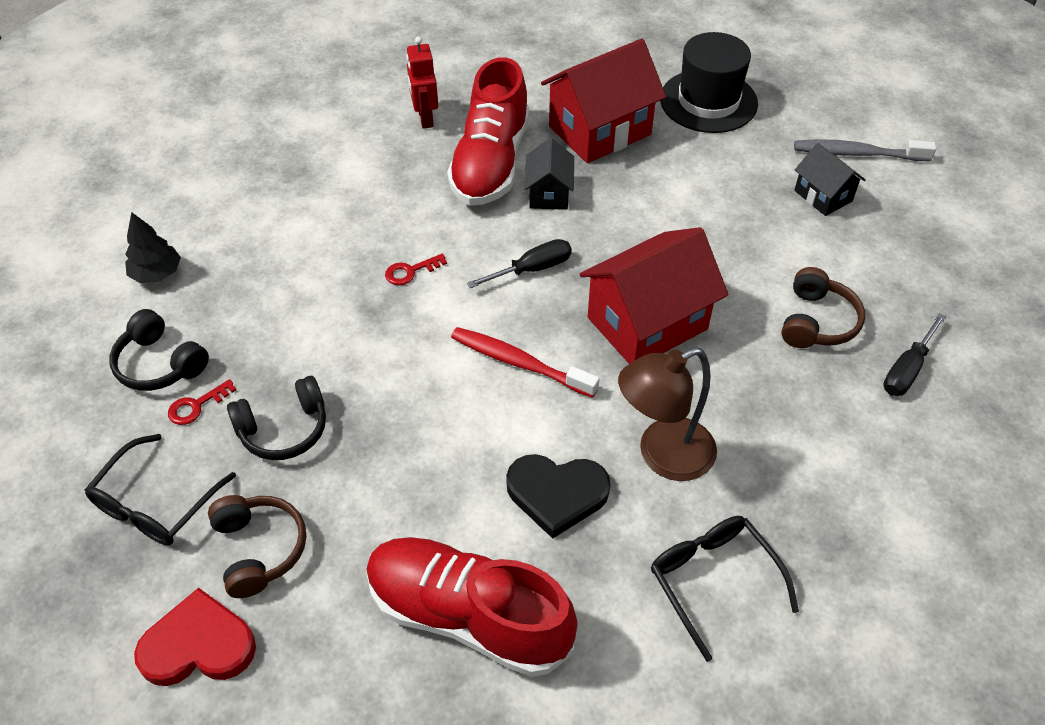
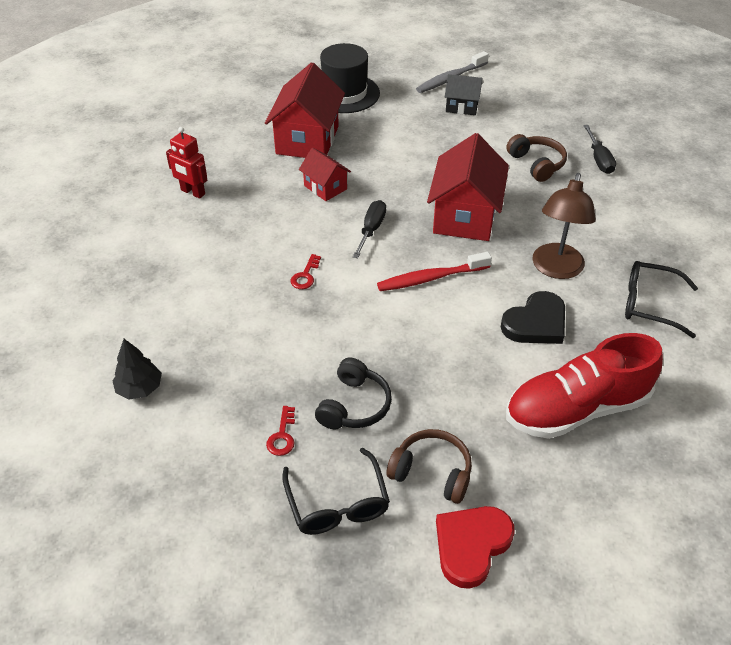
camera: 45 degrees left, 5 degrees down
black headphones [109,309,209,391] -> none
red shoe [447,57,529,206] -> none
black house [524,138,574,210] -> red house [299,148,351,201]

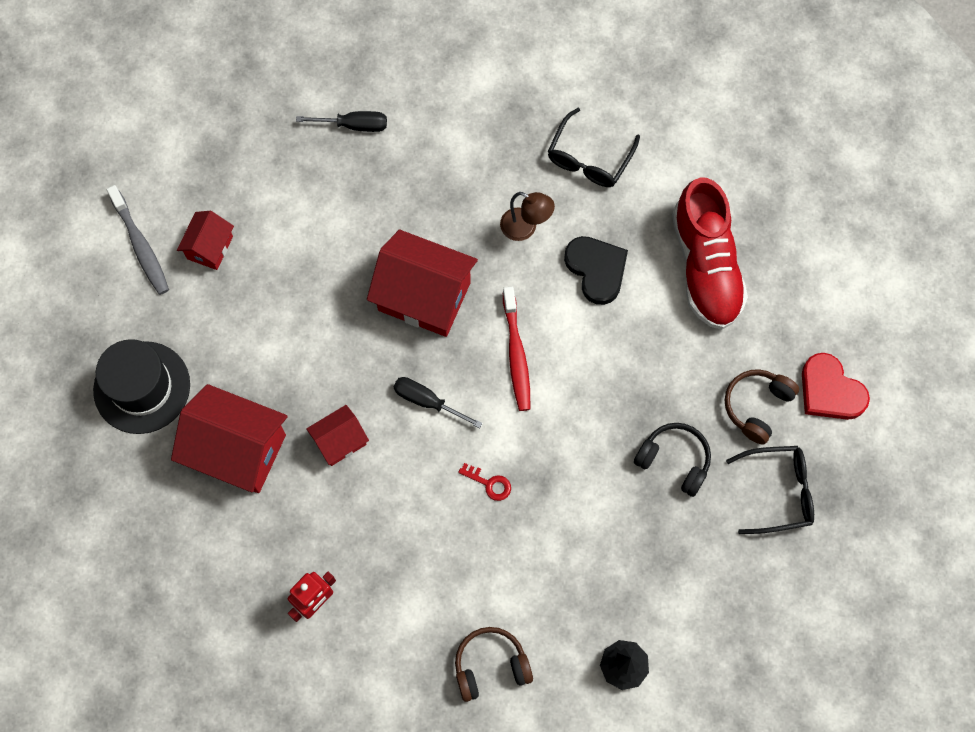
camera: 80 degrees left, 25 degrees up
red key [266,406,295,456] -> none
black house [445,74,483,115] -> red house [177,211,234,270]
brown headphones [506,134,567,182] -> brown headphones moved to [455,627,533,702]
brown lamp [532,173,596,279] -> brown lamp [500,192,555,241], size x0.66

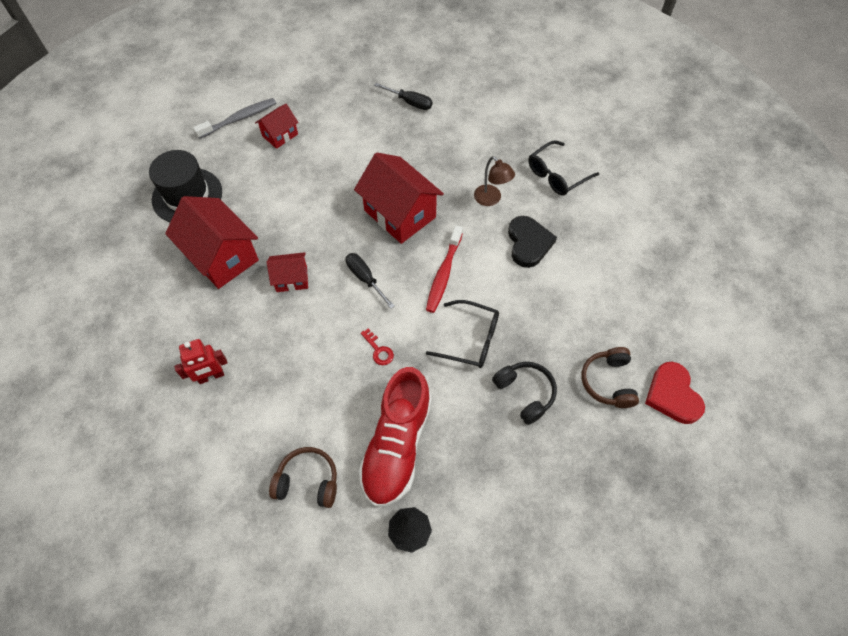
camera: 25 degrees right, 10 degrees down
grey toothbrush [107,185,169,295] -> grey toothbrush turned 120 degrees counterclockwise [193,98,276,139]
red shoe [672,177,748,330] -> red shoe moved to [358,367,432,507]
brown headphones [724,369,799,445] -> brown headphones turned 60 degrees counterclockwise [581,347,639,408]
black glasses [726,446,814,534] -> black glasses moved to [426,300,499,368]

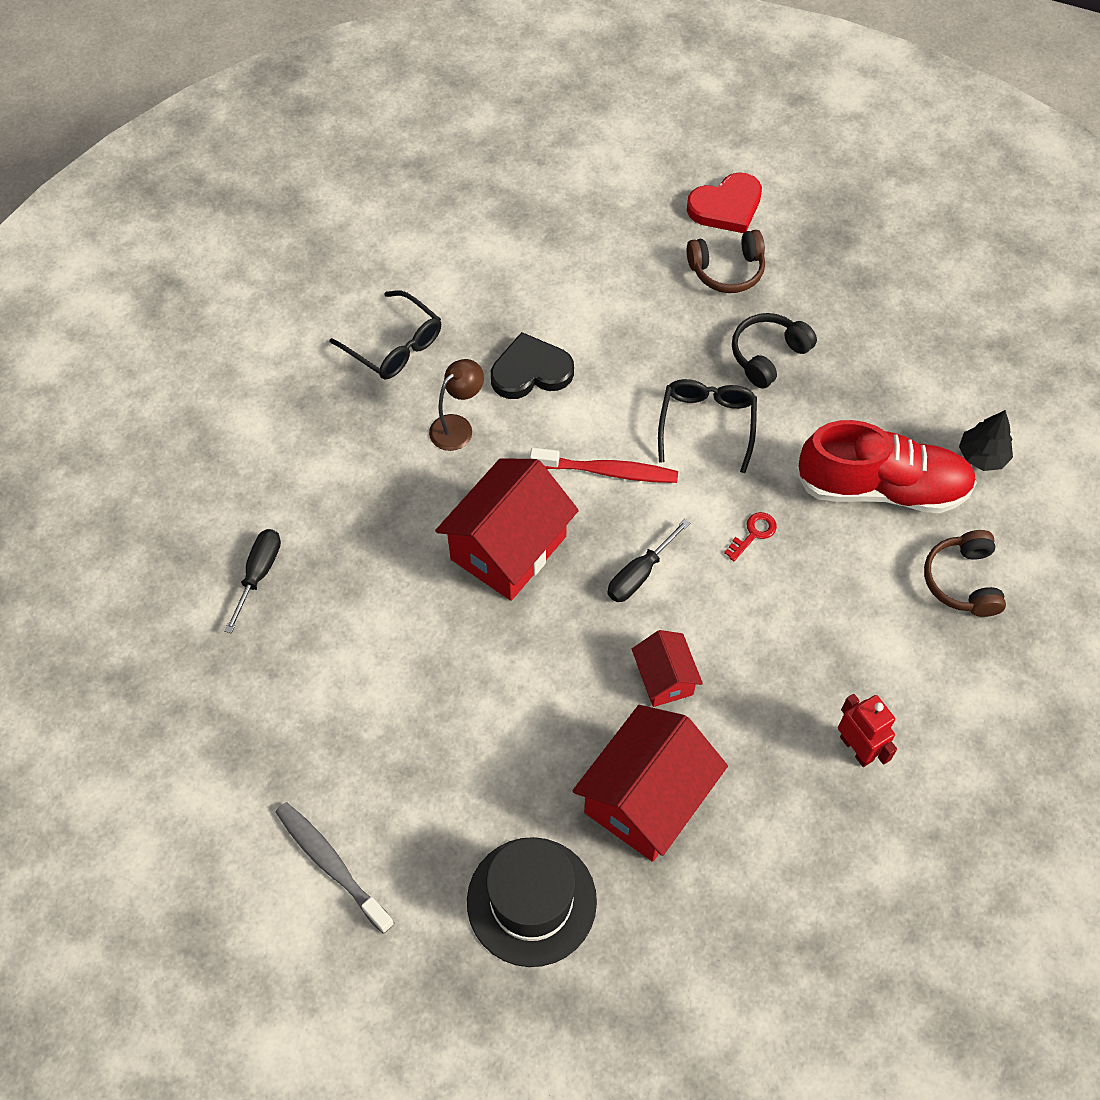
camera: 100 degrees left, 0 degrees up
red house [255,104,299,149] -> none

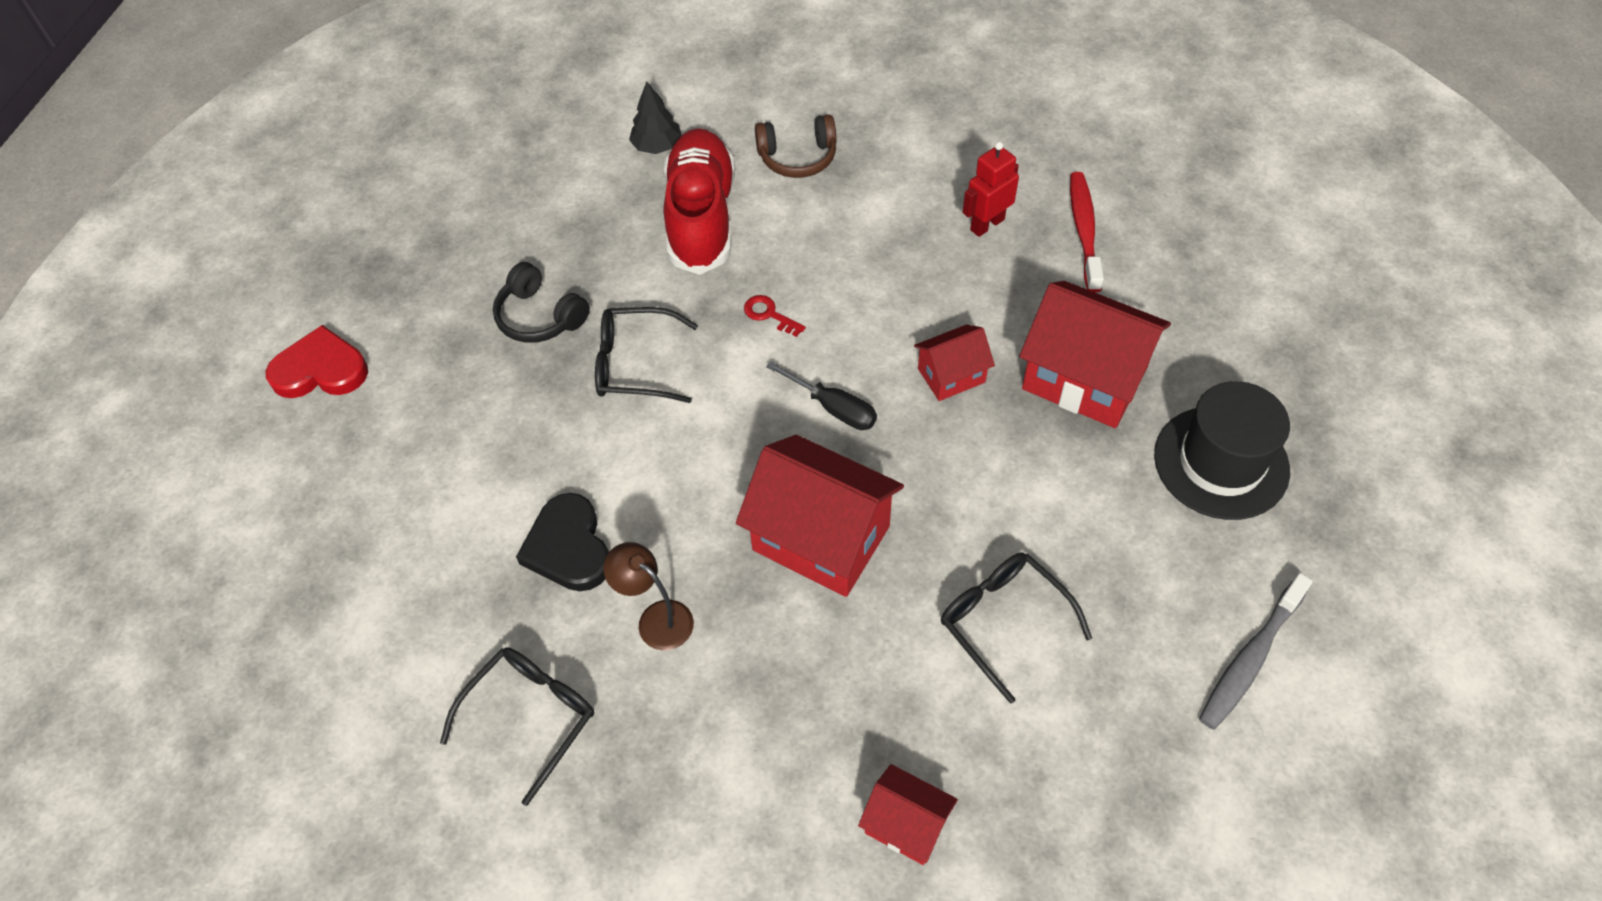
camera: 95 degrees left, 5 degrees down
black screwdriver [225,529,281,634] -> red house [858,764,958,865]
red toothbrush [530,448,678,483] -> red toothbrush moved to [1070,172,1104,293]
red heart [687,172,762,233] -> red heart turned 60 degrees counterclockwise [266,325,368,398]
brown headphones [687,230,765,293] -> none
none -> black glasses [941,553,1092,704]

